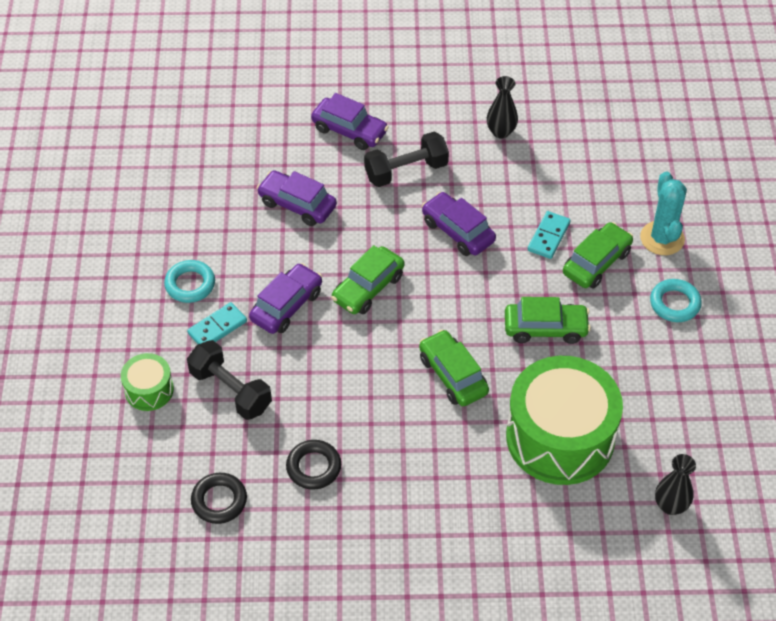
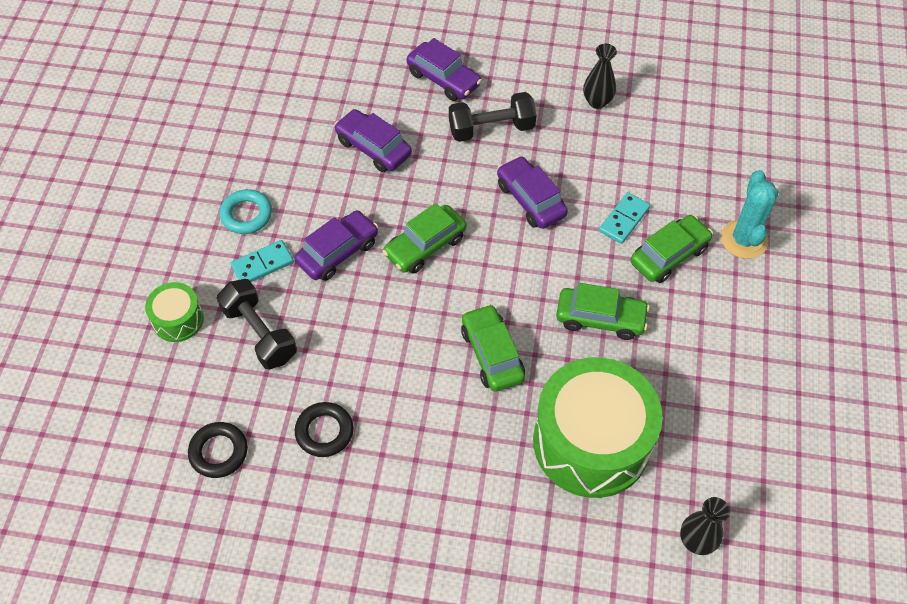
camera: 10 degrees right, 5 degrees up
turquoise ring [650,279,702,322] -> none

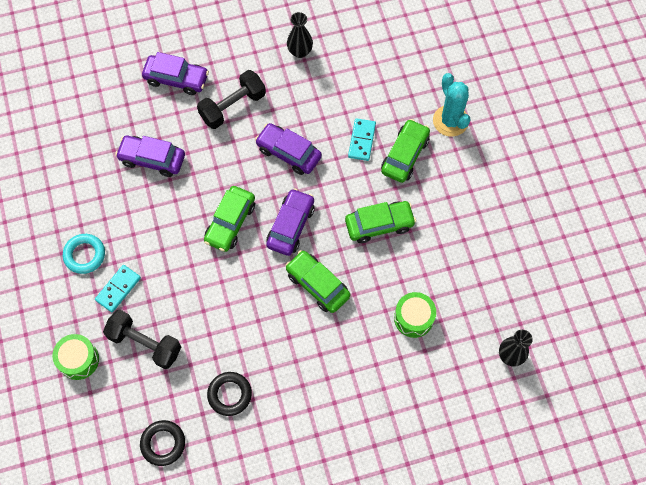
camera: 25 degrees left, 10 degrees up
purple car [294,210,378,281] -> purple car moved to [266,188,315,256]
green drum [533,357,663,498] -> green drum [394,292,436,338], size x0.46

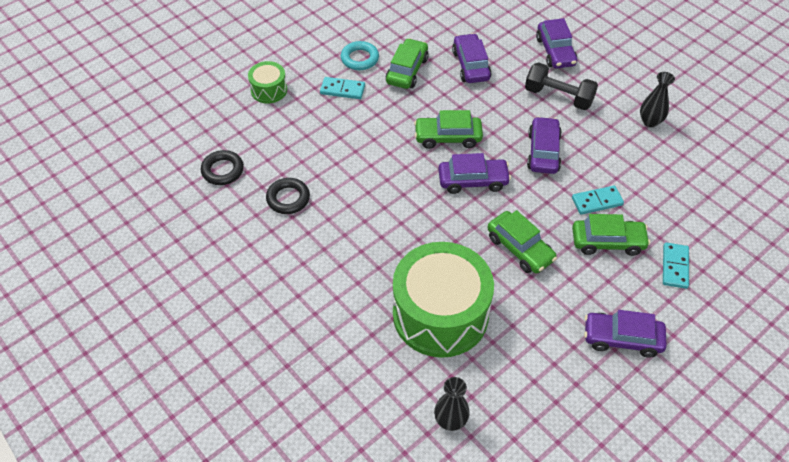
camera: 65 degrees right, 15 degrees down
black dumbbell [103,309,181,369] -> none
green car [285,250,350,313] -> green car moved to [386,38,429,89]
green drum [394,292,436,338] -> green drum [393,242,494,358], size x2.17
turquoise cactus [433,73,470,137] -> turquoise domino [663,242,689,289]
none -> purple car [584,310,667,358]

